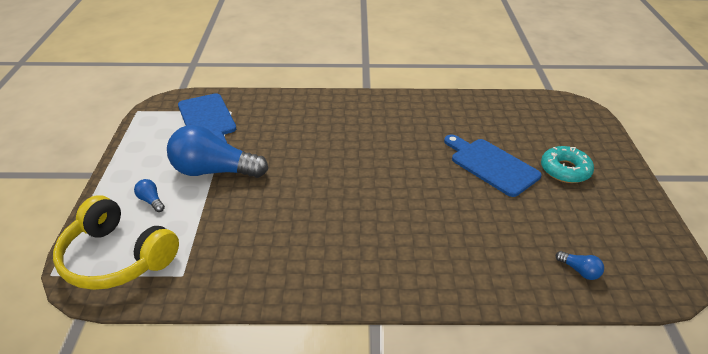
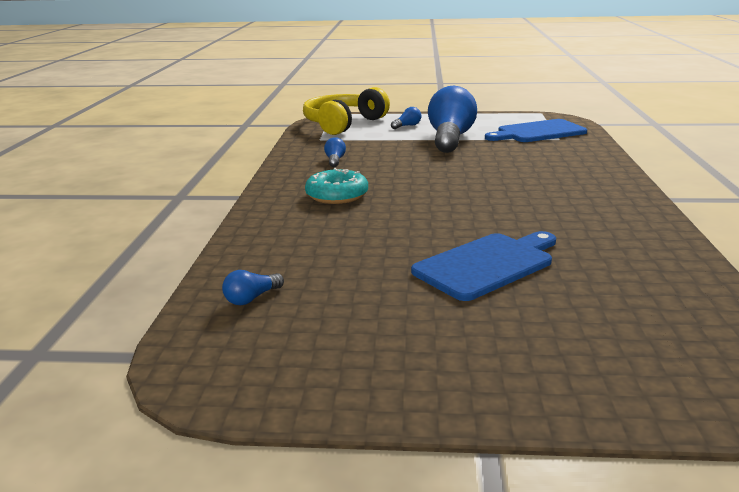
camera: 95 degrees right, 15 degrees down
turquoise donut [541,146,594,183] -> turquoise donut moved to [305,168,368,204]
none -> blue light bulb [324,137,346,167]

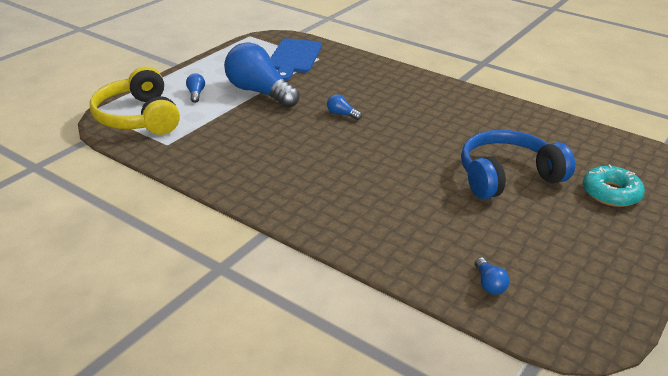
camera: 60 degrees left, 10 degrees up
turquoise donut [305,168,368,204] -> turquoise donut moved to [583,165,645,207]
blue light bulb [324,137,346,167] -> blue light bulb moved to [327,94,362,120]
blue cutting board [411,231,556,301] -> blue headphones [461,130,575,199]

